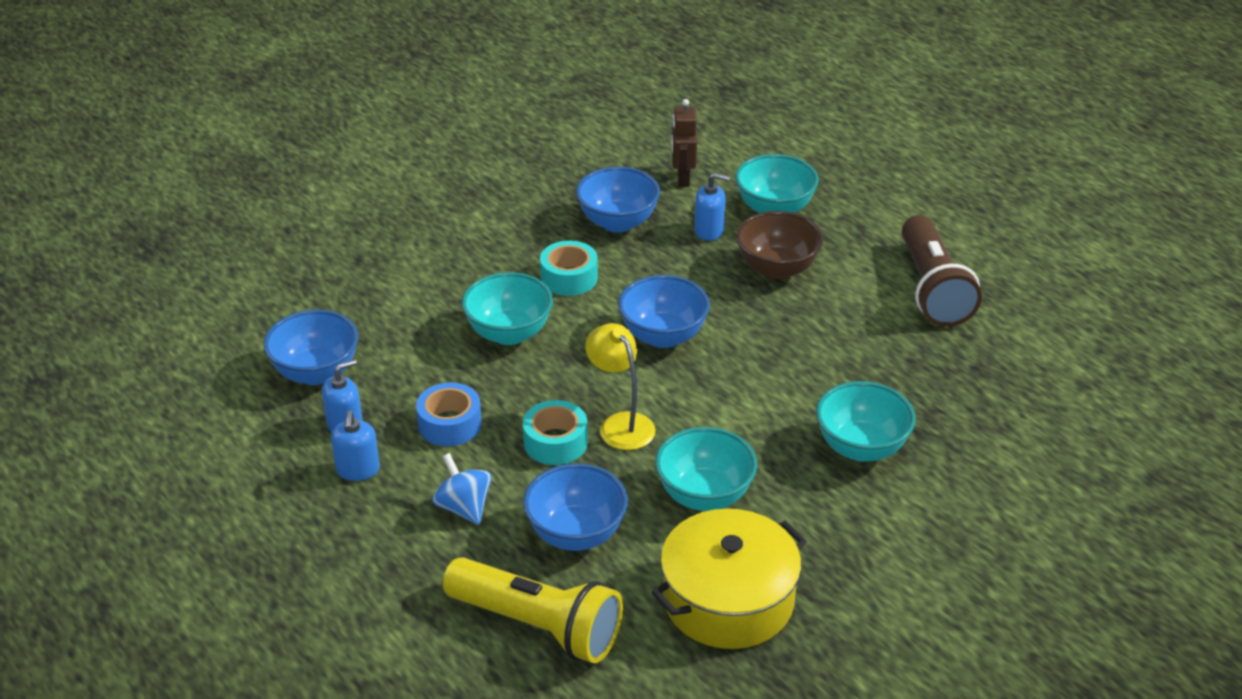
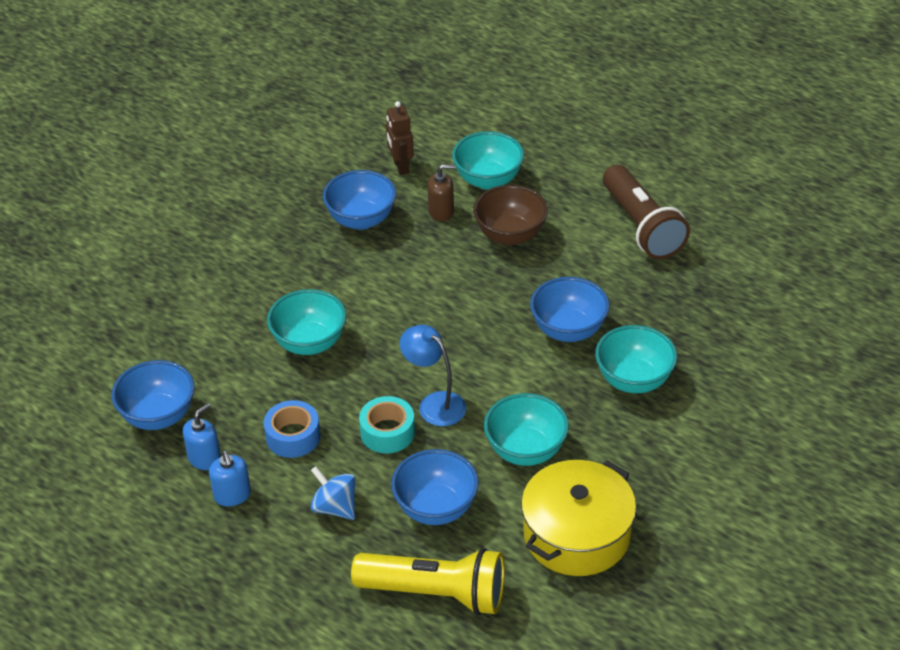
camera: 15 degrees left, 5 degrees up
turquoise tape [540,241,598,296] -> none
yellow lamp [585,323,656,450] -> blue lamp [400,325,466,426]
blue bowl [618,275,710,348] -> blue bowl moved to [530,277,610,342]
blue soap dispenser [694,173,730,241] -> brown soap dispenser [427,164,456,221]

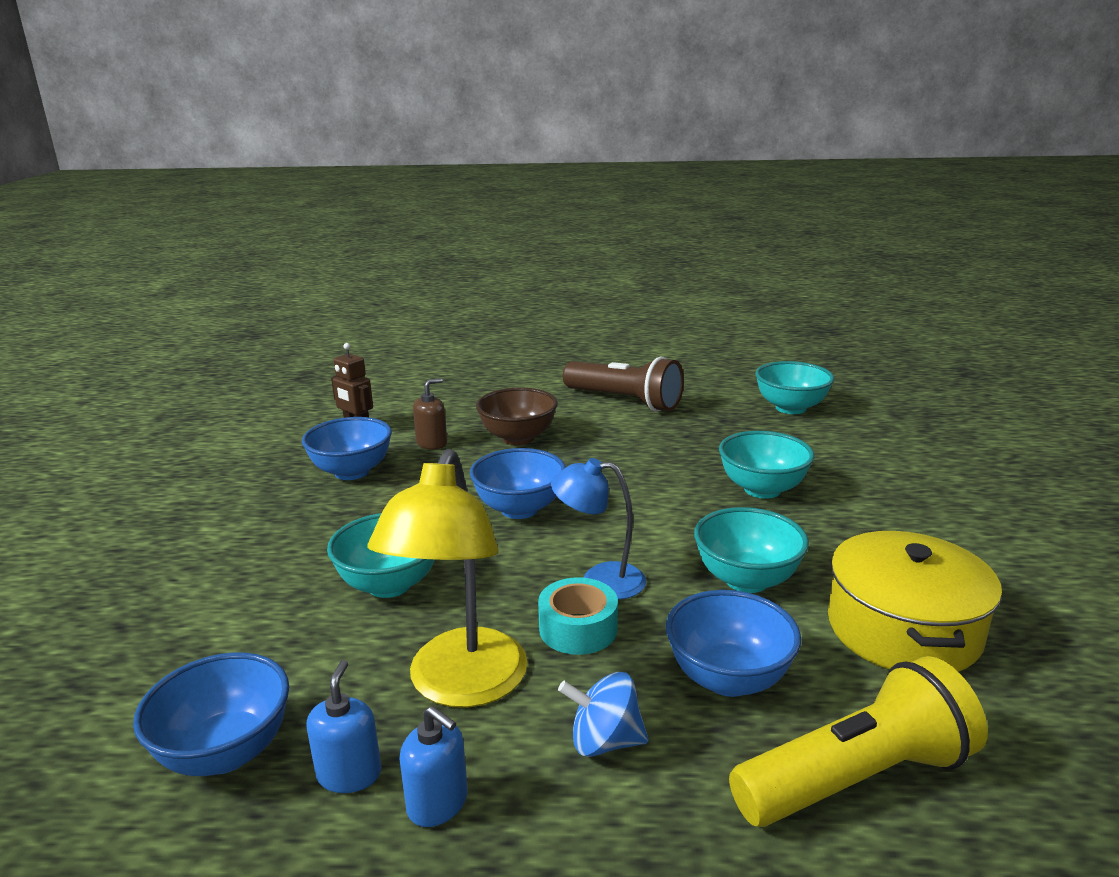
camera: 35 degrees left, 20 degrees down
blue tape [264,400,321,458] -> yellow lamp [367,449,527,708]
turquoise bowl [452,131,524,190] -> turquoise bowl moved to [755,361,834,414]
blue bowl [530,277,610,342] -> blue bowl moved to [470,448,566,519]

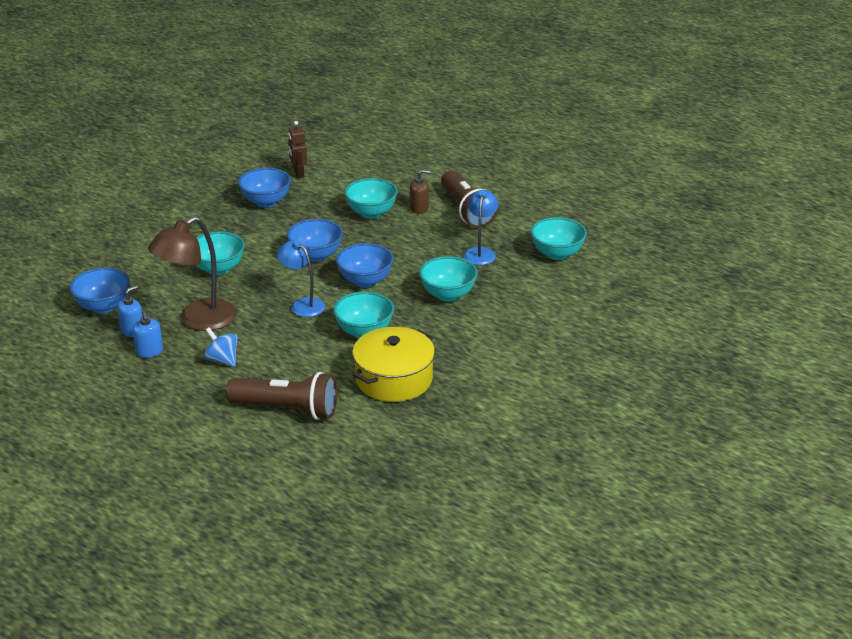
camera: 35 degrees right, 10 degrees up
yellow lamp [367,449,527,708] -> brown lamp [148,217,236,331]
brown soap dispenser [413,378,447,449] -> brown soap dispenser moved to [410,170,431,214]
brown bowl [476,388,558,445] -> turquoise bowl [344,178,398,219]
turquoise tape [538,577,618,655] -> none
blue bowl [666,590,801,697] -> blue bowl moved to [336,243,394,288]
yellow flashlight [729,656,988,827] -> brown flashlight [226,372,337,420]
none -> blue lamp [464,190,498,265]

